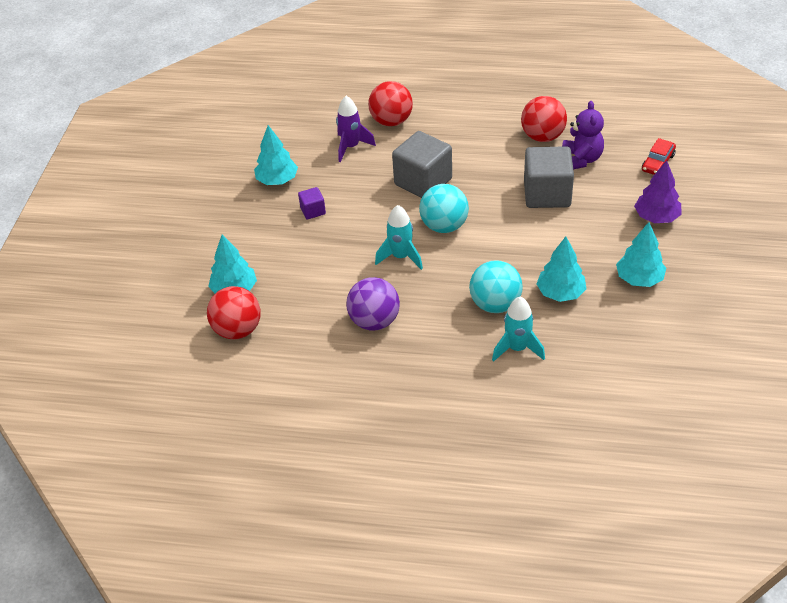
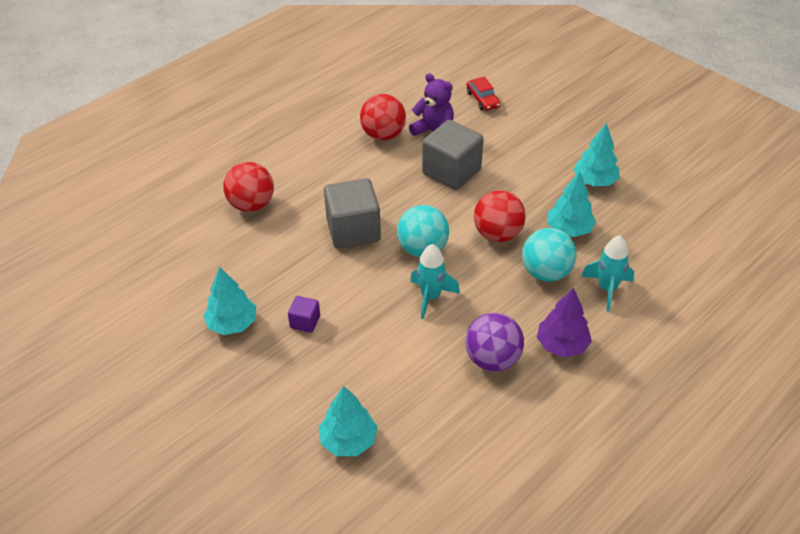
camera: 55 degrees left, 0 degrees up
red ball [207,286,260,340] -> red ball moved to [474,190,526,242]
purple rocket [336,96,376,162] -> none
purple tree [634,160,682,223] -> purple tree moved to [537,288,592,358]

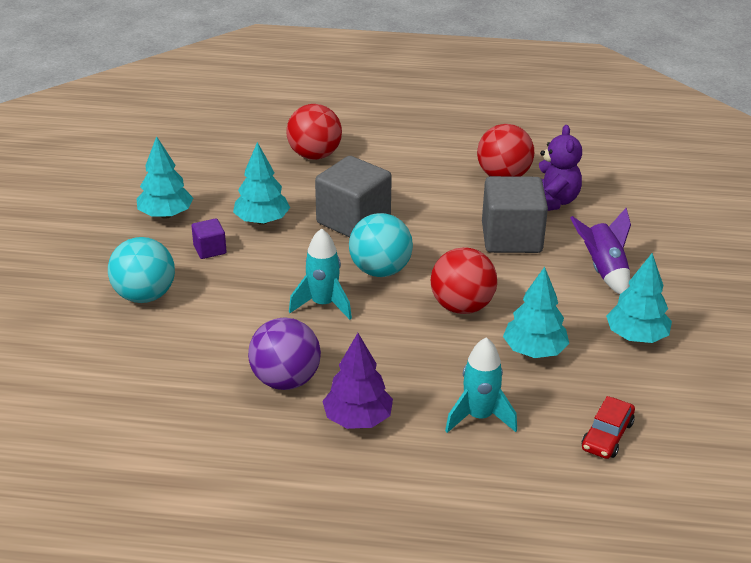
camera: 50 degrees right, 10 degrees down
turquoise tree [319,386,378,456] -> turquoise tree moved to [233,142,290,225]
red car [467,77,500,111] -> red car moved to [582,396,635,459]
turquoise ball [522,228,576,282] -> turquoise ball moved to [108,237,175,303]
none -> purple rocket [570,208,631,294]

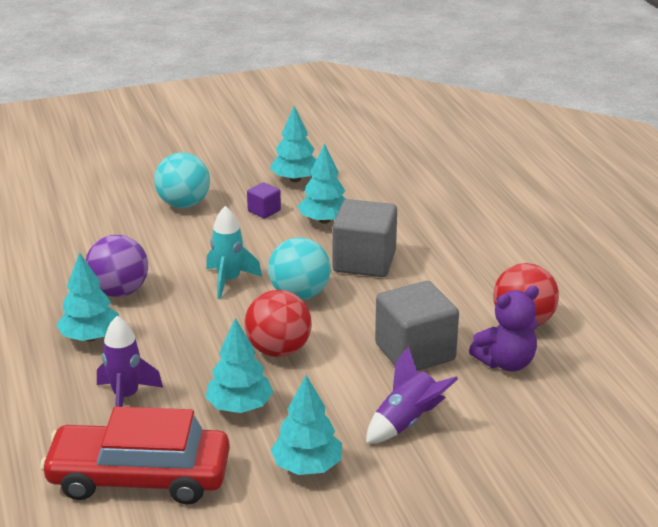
camera: 65 degrees right, 5 degrees down
red ball [286,104,342,160] -> none
purple tree [322,333,393,429] -> turquoise tree [57,252,119,341]
turquoise rocket [445,337,517,433] -> purple rocket [97,316,163,407]
red car [582,396,635,459] -> red car [40,407,230,505], size x2.21

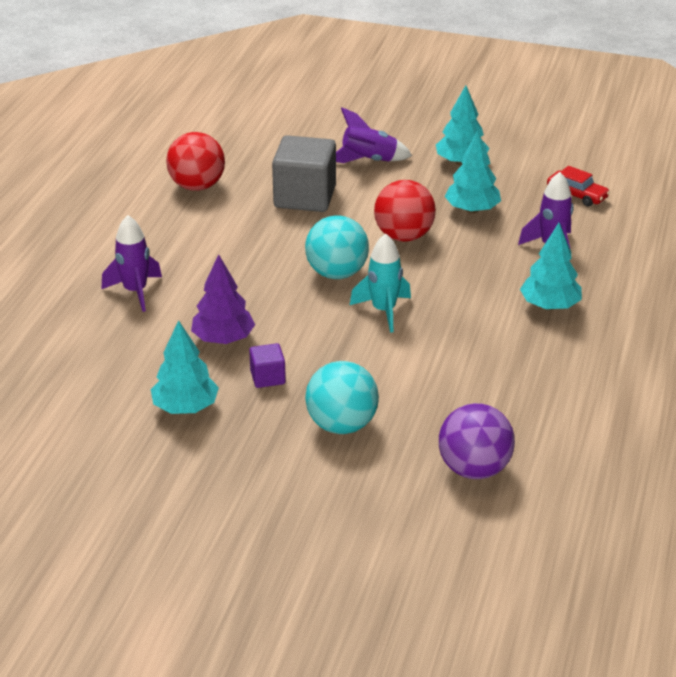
camera: 145 degrees left, 5 degrees up
red car [40,407,230,505] -> red car [547,166,610,207], size x0.45
purple ball [85,235,148,297] -> purple ball moved to [439,403,515,479]
turquoise tree [298,143,346,224] -> purple tree [191,254,255,344]
grey cube [332,199,397,277] -> none
purple teddy bear [469,286,539,371] -> none
none -> purple rocket [102,215,162,312]

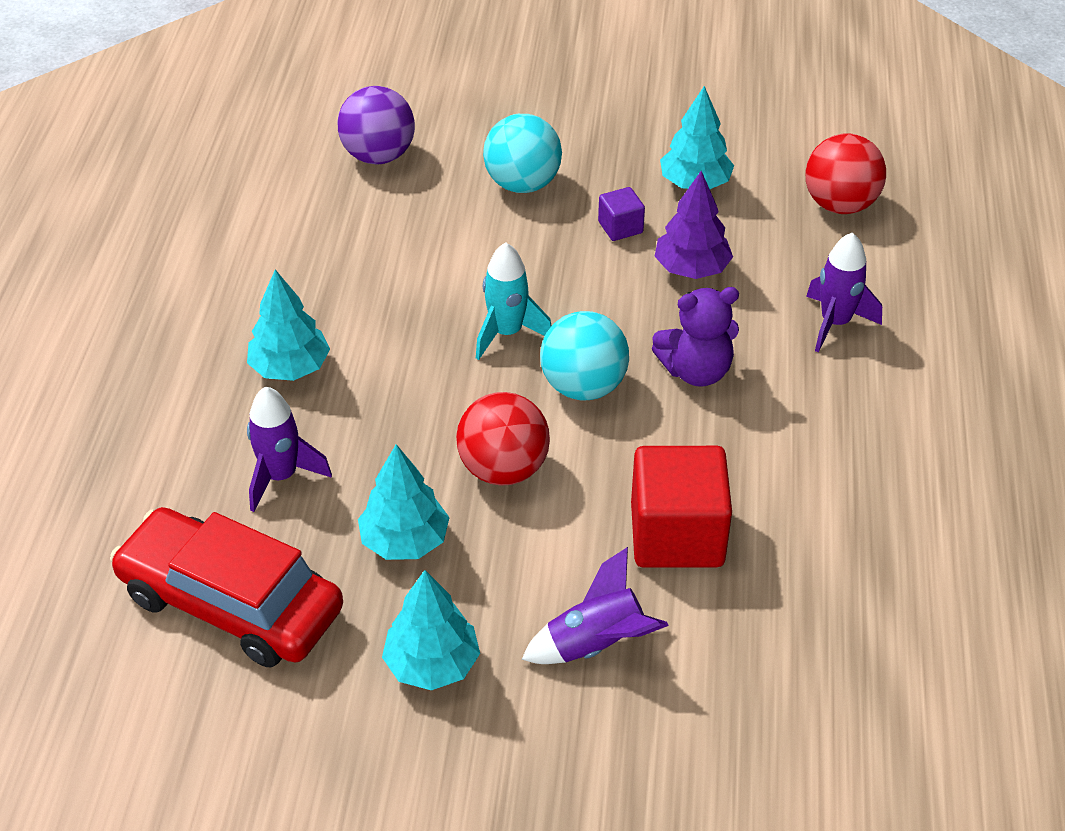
camera: 170 degrees right, 10 degrees up
red ball [166,132,225,191] -> red ball moved to [805,133,886,214]
grey cube [272,135,336,212] -> red cube [631,446,732,568]
red car [547,166,610,207] -> red car [110,507,343,667], size x2.21
none -> purple teddy bear [652,287,739,387]

